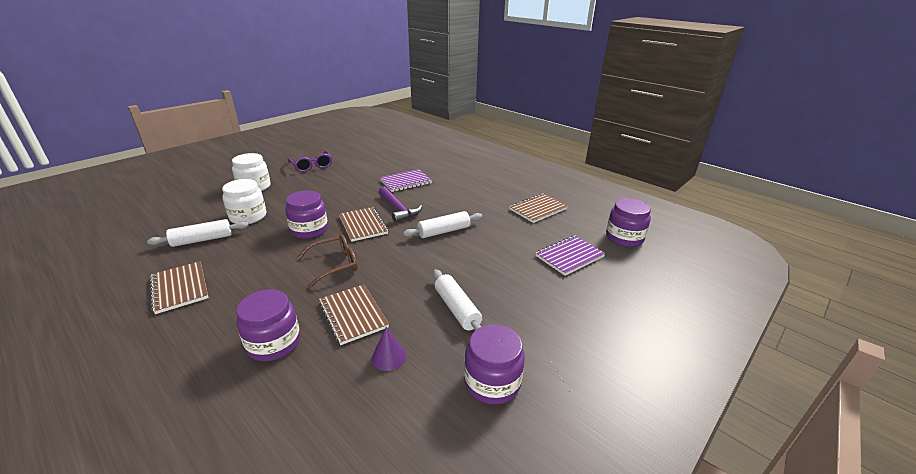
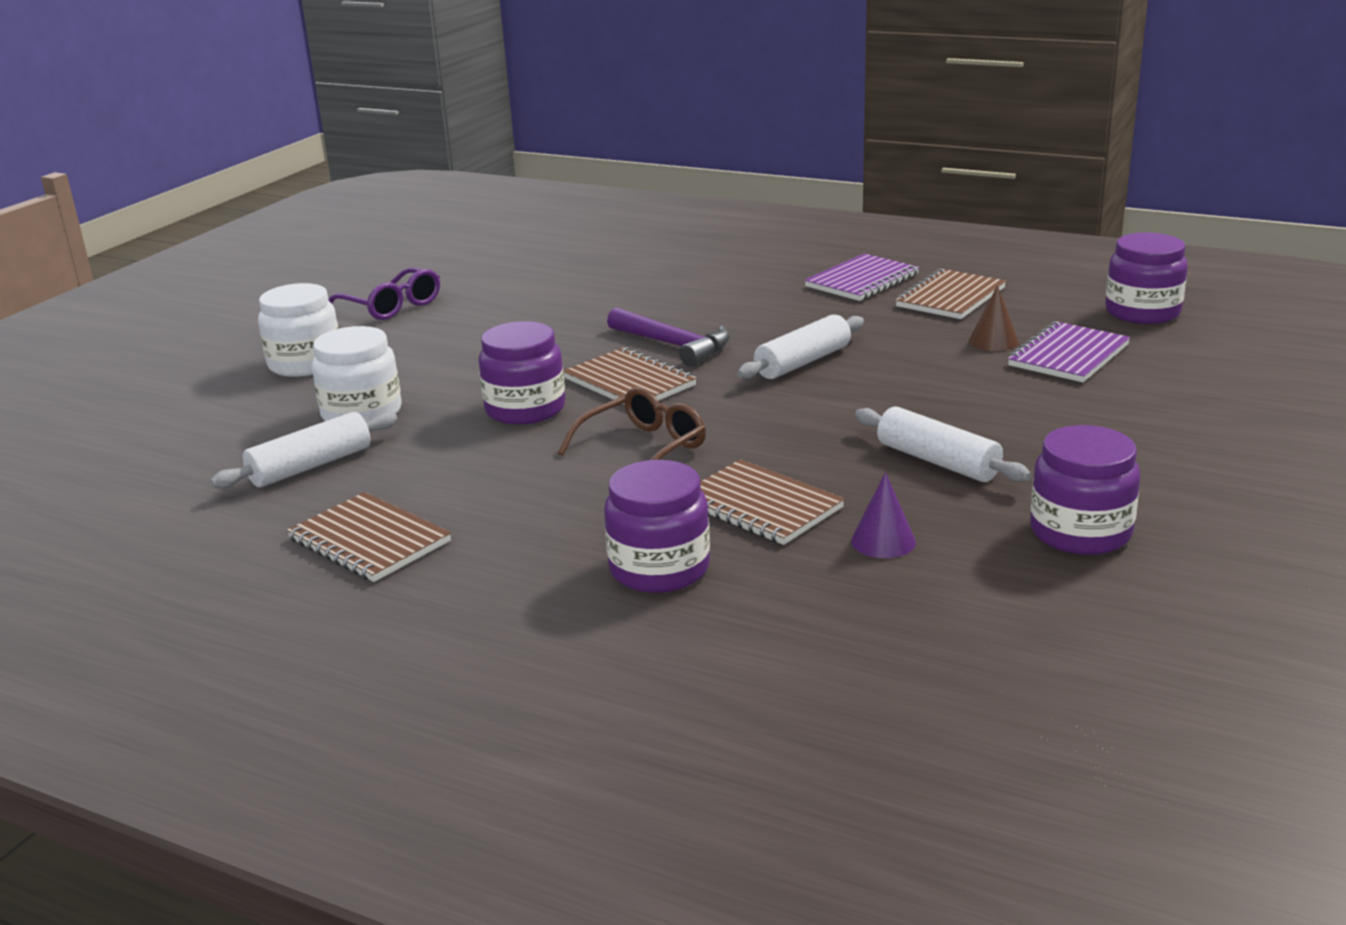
camera: 15 degrees left, 5 degrees down
purple notebook [380,169,432,192] -> purple notebook moved to [804,253,919,301]
none -> brown cone [969,285,1019,351]

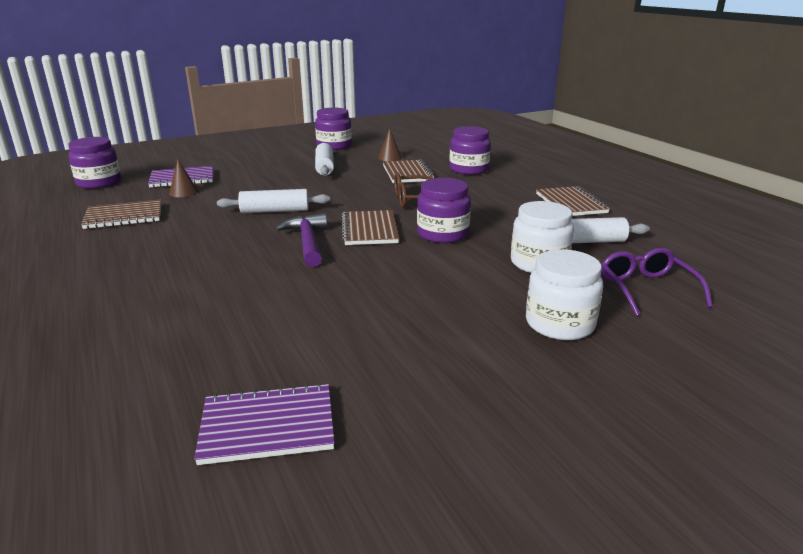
camera: 145 degrees left, 0 degrees up
purple glasses [328,267,440,320] -> purple glasses moved to [601,248,713,316]
purple notebook [804,253,919,301] -> purple notebook moved to [194,383,335,465]
purple cone [851,472,916,558] -> brown cone [378,129,402,161]

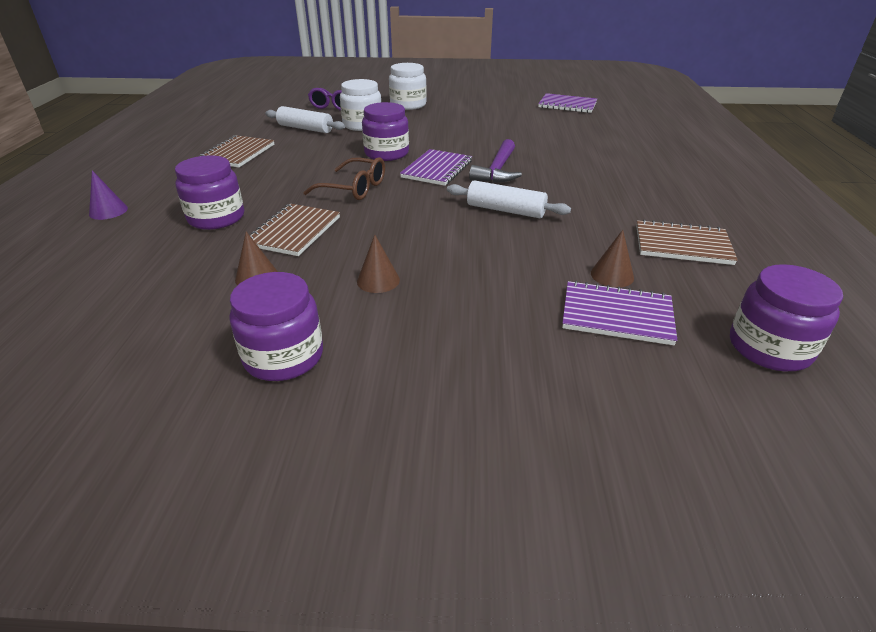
camera: 150 degrees left, 10 degrees up
white rolling pin [315,143,334,175] -> brown cone [357,235,400,293]
brown notebook [341,210,399,245] -> purple notebook [400,149,472,186]
none -> purple cone [89,171,128,220]

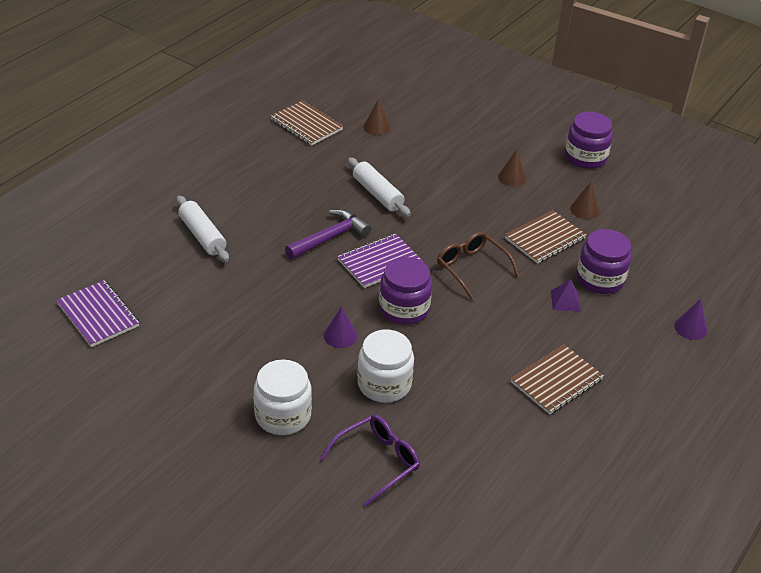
camera: 150 degrees left, 5 degrees up
white rolling pin [265,106,345,133] -> white rolling pin moved to [176,195,229,262]
purple notebook [562,281,677,345] -> none
purple jar [730,264,843,371] -> none
none -> purple cone [324,306,357,348]
none -> purple pyramid [551,279,581,312]

